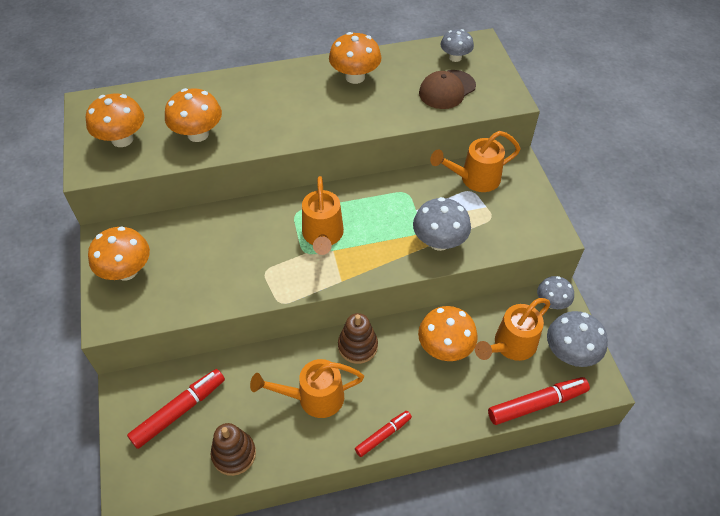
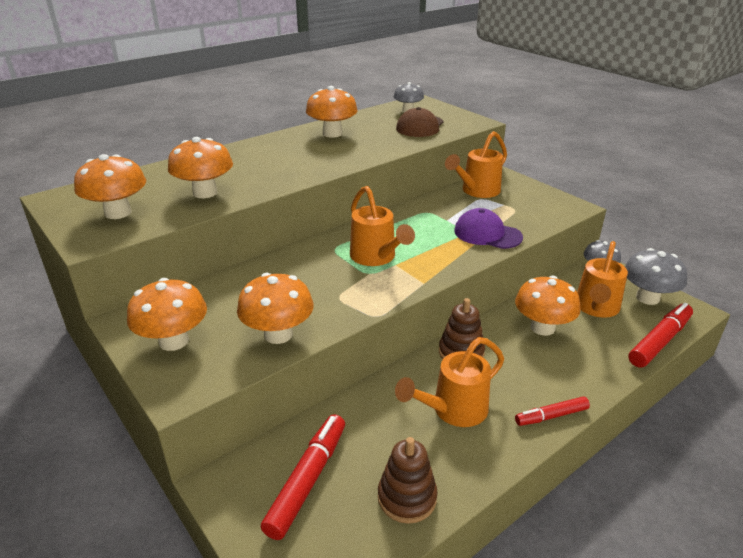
camera: 25 degrees left, 20 degrees down
red marker [355,411,412,457] -> red marker turned 135 degrees counterclockwise [515,396,590,426]
grey mushroom [413,197,471,251] -> purple cap [454,208,523,249]
none -> orange mushroom [237,273,314,344]

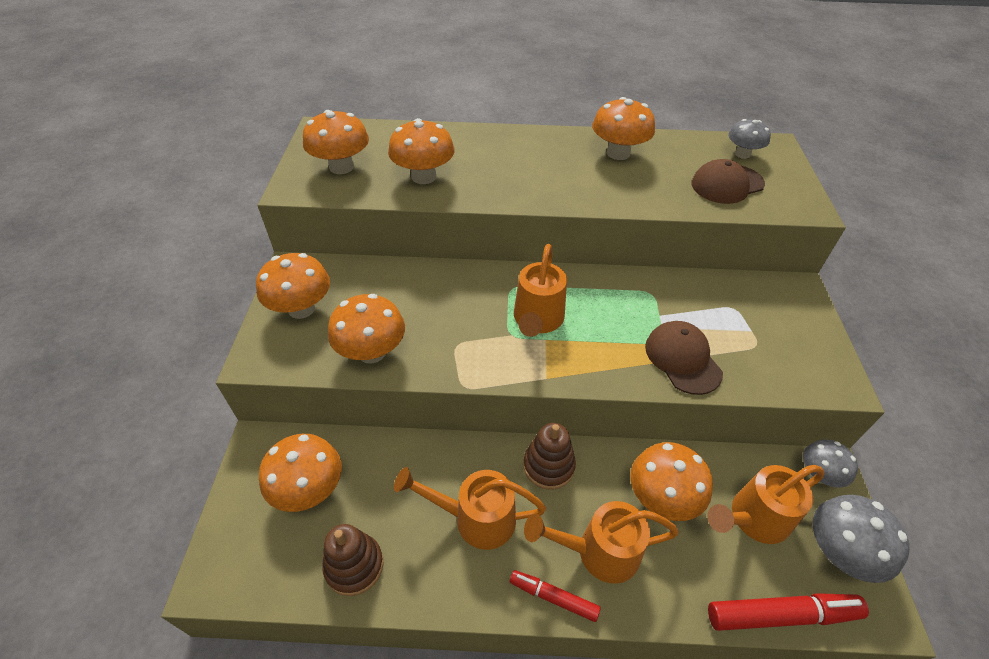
camera: 40 degrees right, 15 degrees up
red marker [261,414,345,540] -> orange mushroom [259,434,342,512]
orange watering can [445,131,507,198] -> orange watering can moved to [524,501,679,584]
purple cap [454,208,523,249] -> brown cap [645,321,723,395]

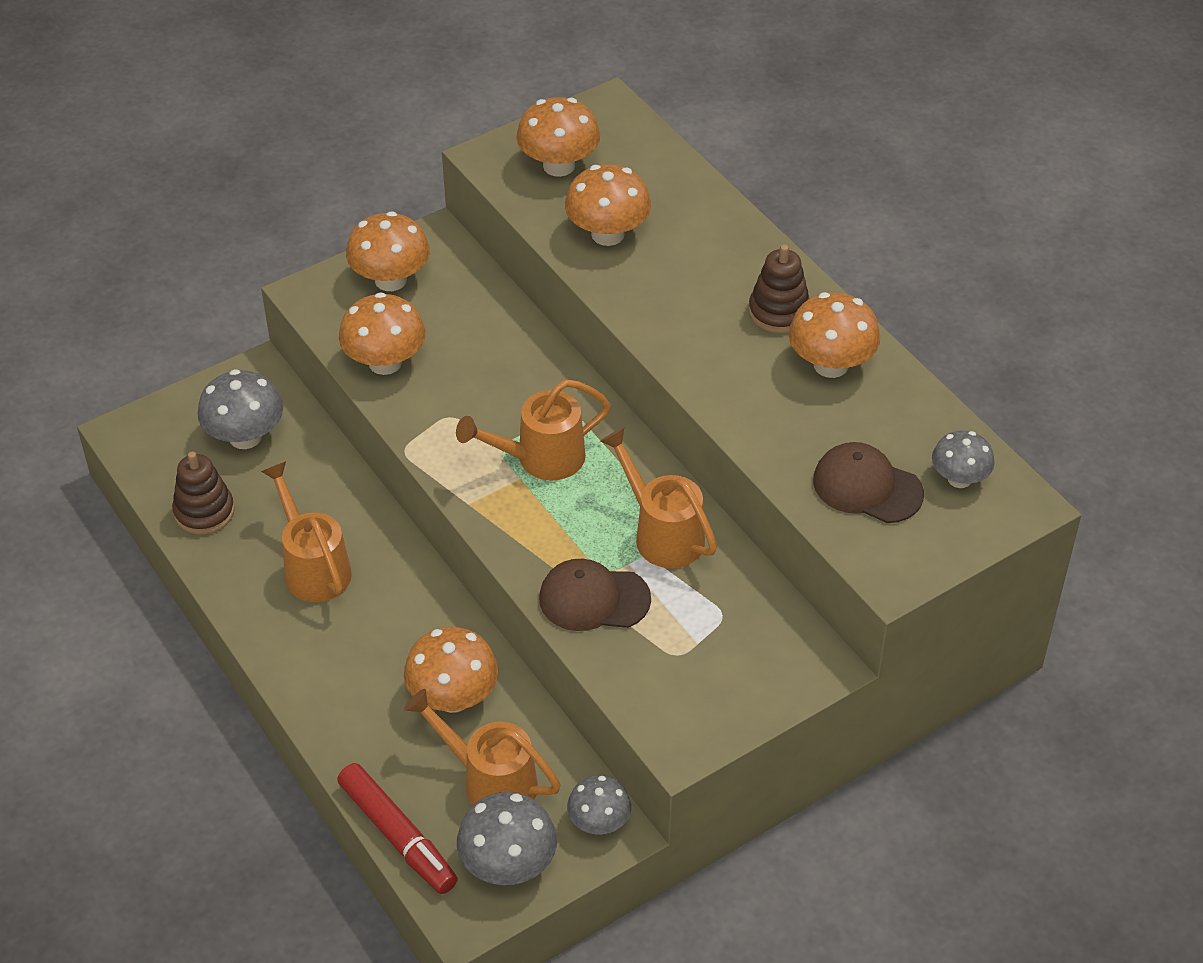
camera: 55 degrees right, 0 degrees up
orange mushroom [259,434,342,512] -> grey mushroom [198,369,283,449]
red marker [510,570,601,622] -> none
brown stacking toy [523,423,576,490] -> brown stacking toy moved to [748,244,810,333]
orange watering can [524,501,679,584] -> orange watering can moved to [600,428,717,568]
brown cap [645,321,723,395] -> brown cap turned 120 degrees counterclockwise [539,559,651,631]

